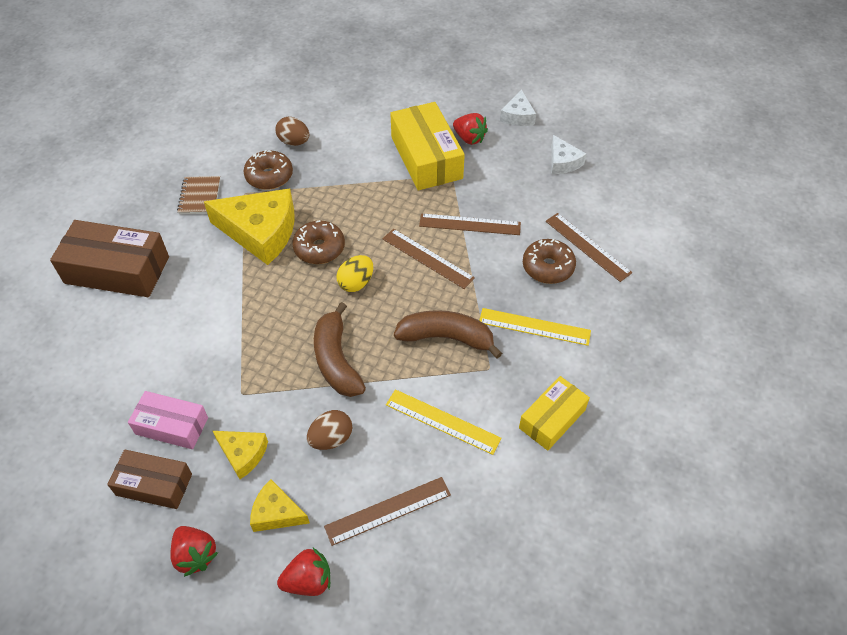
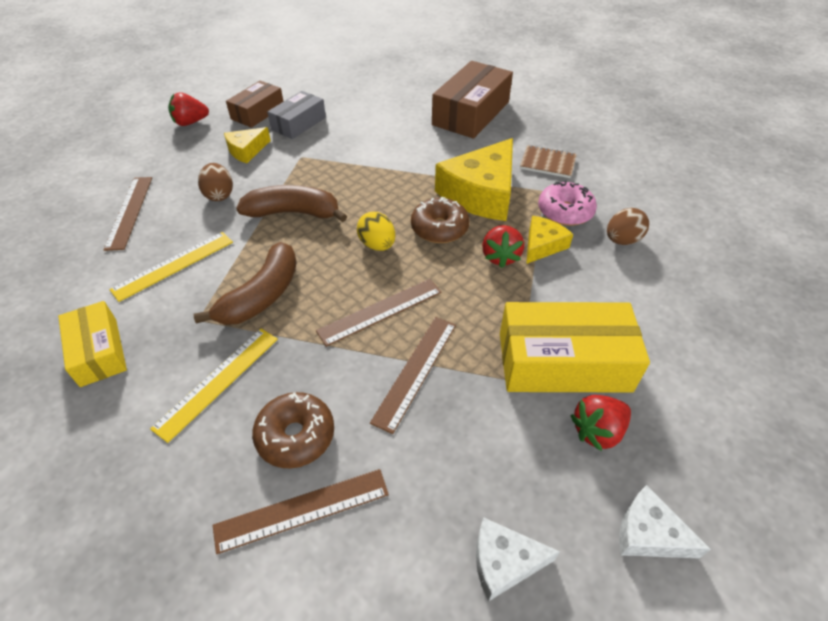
camera: 110 degrees right, 5 degrees down
pink box [128,391,208,449] -> grey box [267,91,326,139]
brown donut [243,150,293,190] -> pink donut [538,180,597,226]
yellow cheese [250,479,310,532] -> yellow cheese moved to [526,216,573,264]
red strawberry [277,548,330,596] -> red strawberry moved to [482,225,524,268]

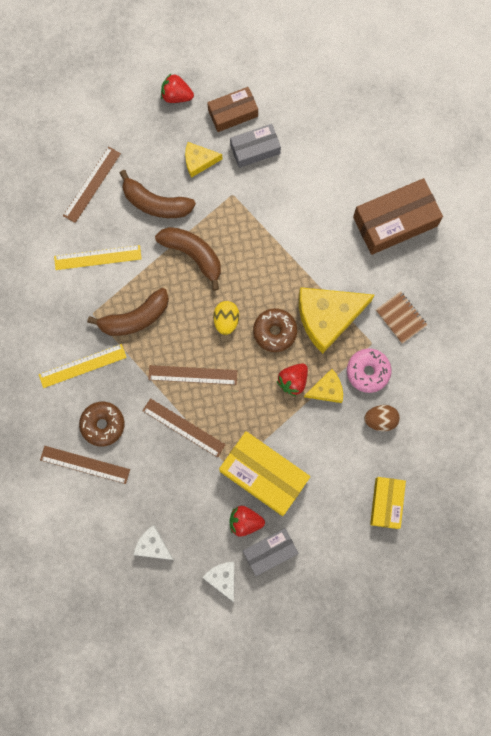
camera: 35 degrees right, 30 degrees up
yellow box [58,301,127,387] -> yellow box moved to [370,477,406,529]
brown egg [198,163,233,201] -> brown banana [120,170,196,218]
brown ruler [370,317,456,434] -> brown ruler turned 60 degrees clockwise [142,398,226,457]
none -> grey box [243,528,298,576]

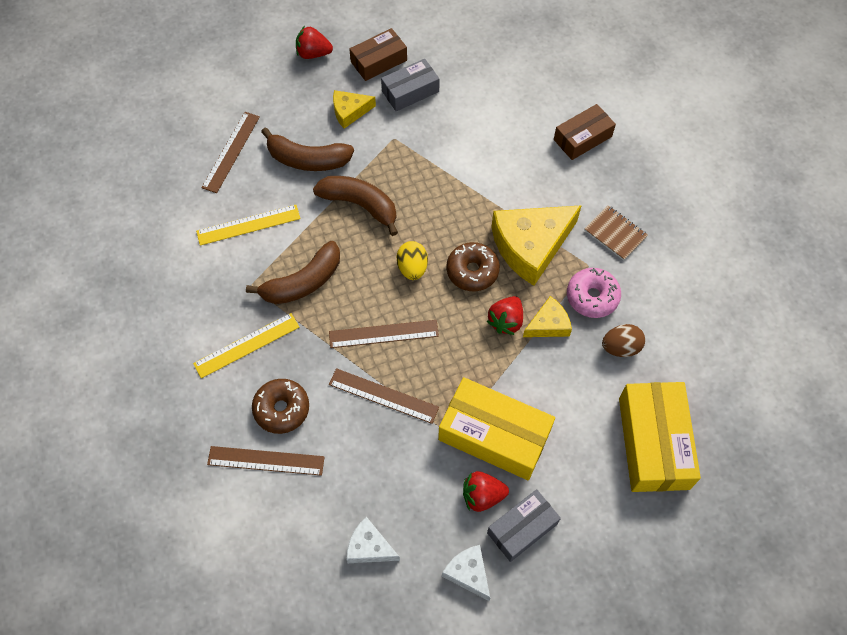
camera: 10 degrees left, 15 degrees down
brown box [353,178,443,255] -> brown box [554,104,616,160], size x0.61
yellow box [370,477,406,529] -> yellow box [619,382,701,492], size x1.65

